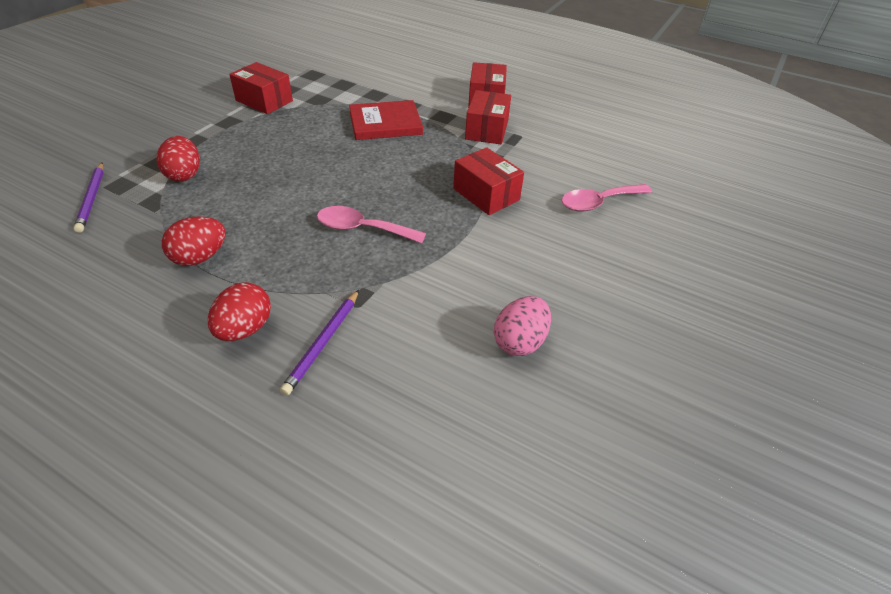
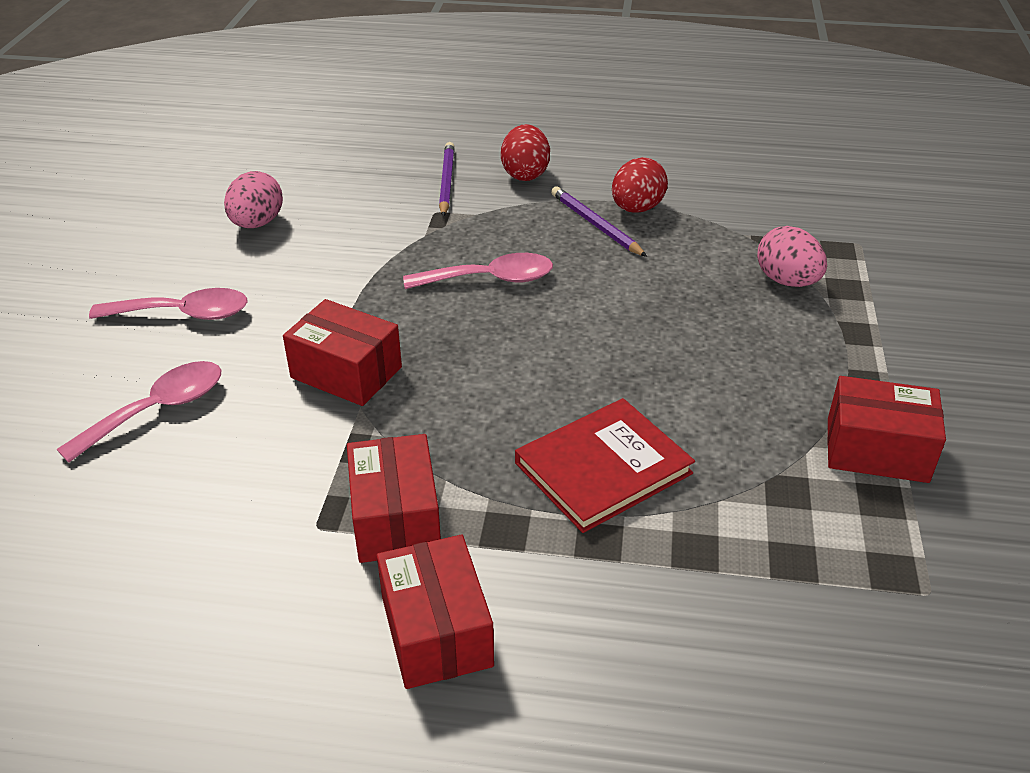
camera: 160 degrees right, 5 degrees down
purple pencil [73,163,104,233] -> purple pencil moved to [551,187,647,257]
red egg [156,136,200,182] -> pink egg [757,226,827,287]
none -> pink spoon [89,288,247,320]

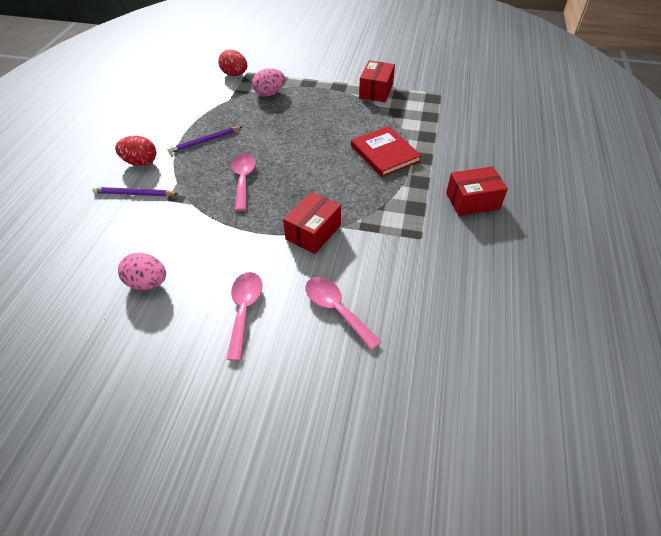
camera: 85 degrees left, 10 degrees up
red box [347,434,441,563] -> none
red egg [612,157,668,213] -> red egg moved to [218,50,247,76]

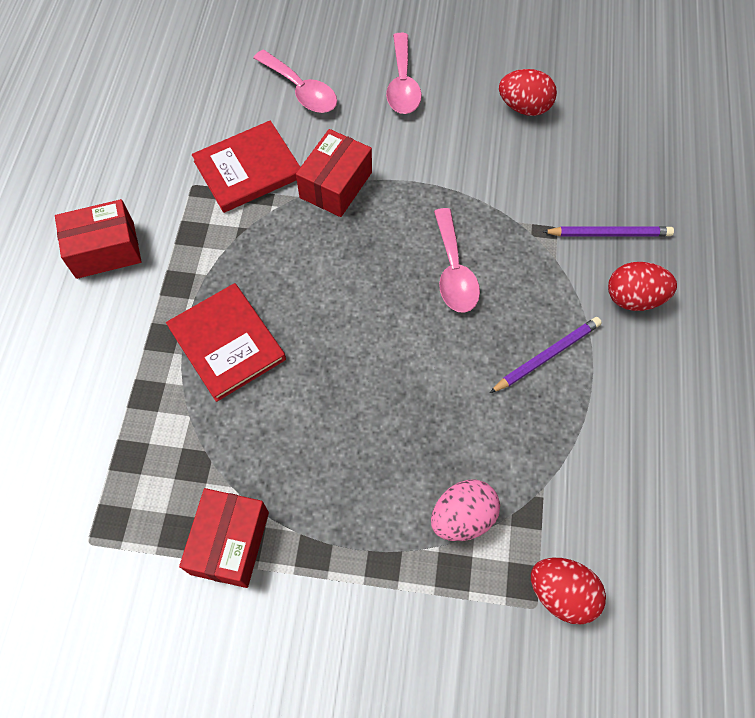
camera: 175 degrees right, 15 degrees up
pink egg [118,253,166,290] -> red egg [499,69,557,116]
none -> red book [192,120,300,213]

